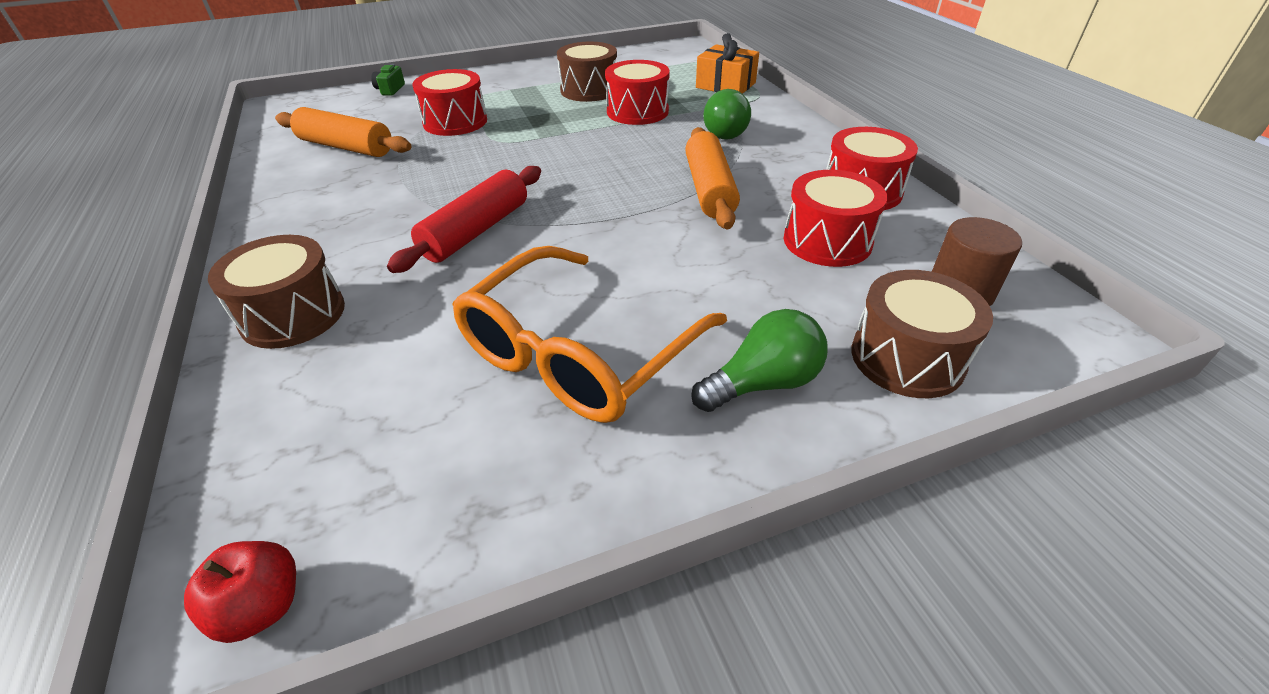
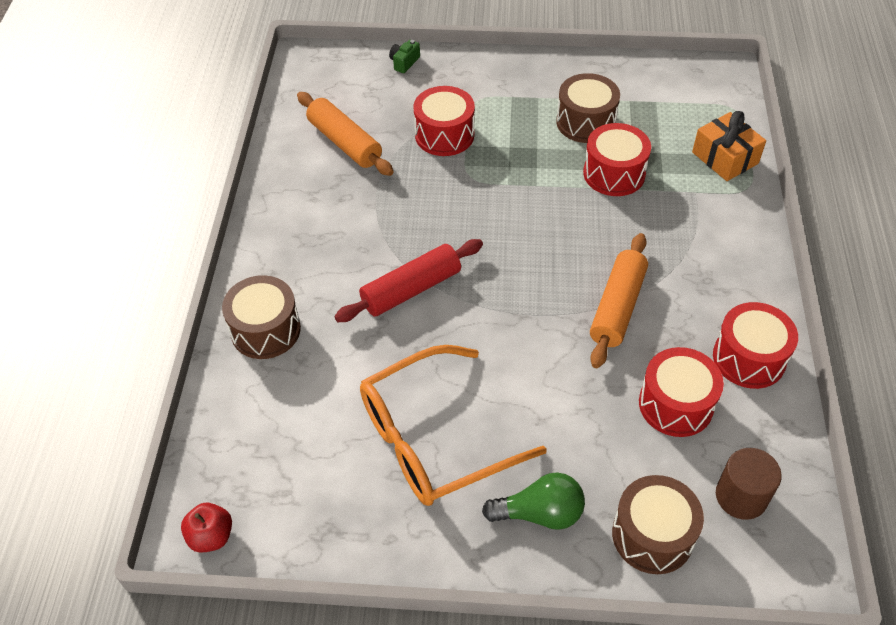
camera: 25 degrees right, 10 degrees up
green light bulb [703,89,751,140] -> none

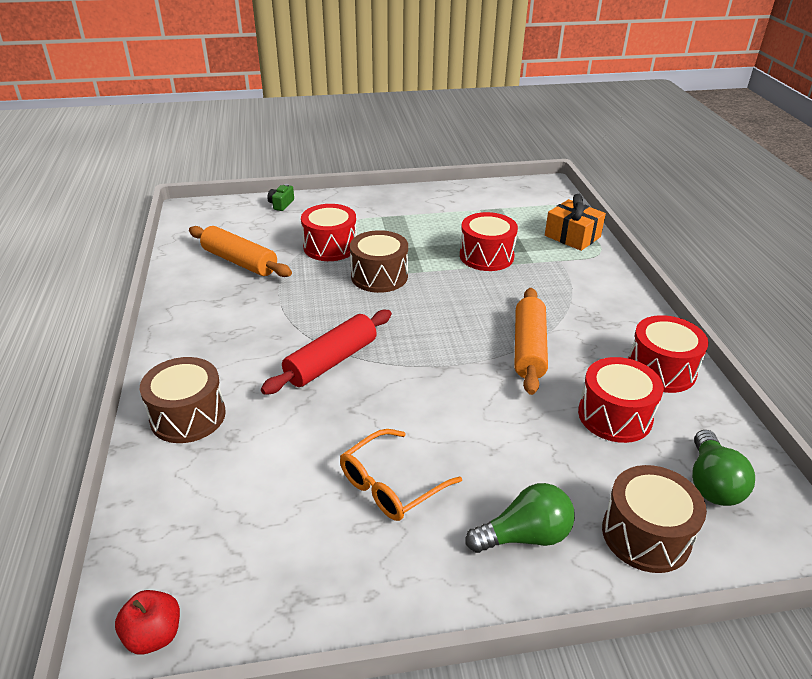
camera: 15 degrees left, 15 degrees down
orange glasses [360,345,547,506] -> orange glasses [340,429,462,521], size x0.59
brown drum [556,73,620,143] -> brown drum moved to [350,230,408,293]
brown cylinder [716,448,782,520] -> green light bulb [692,430,755,506]

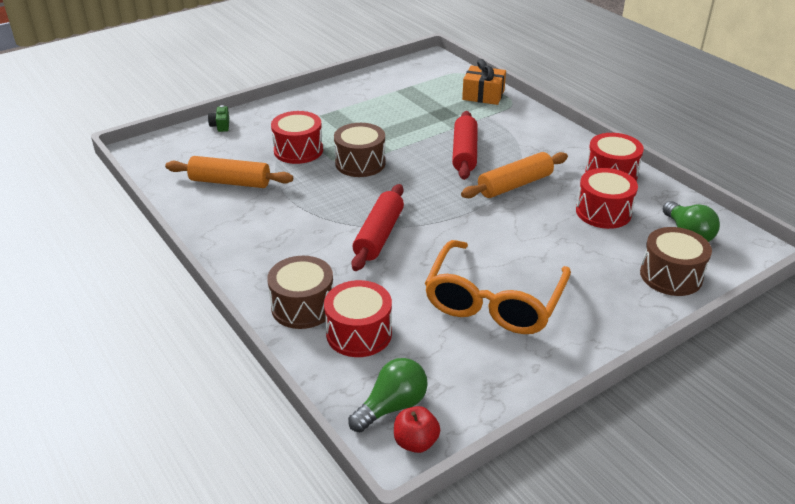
camera: 25 degrees left, 0 degrees up
orange glasses [340,429,462,521] -> orange glasses [425,240,571,334], size x1.69
red drum [460,212,518,271] -> red drum moved to [324,280,392,357]
green light bulb [465,483,575,553] -> green light bulb moved to [348,358,428,432]
orange rolling pin [514,288,548,395] -> orange rolling pin turned 75 degrees clockwise [461,152,568,198]
none -> red rolling pin [452,111,478,180]

